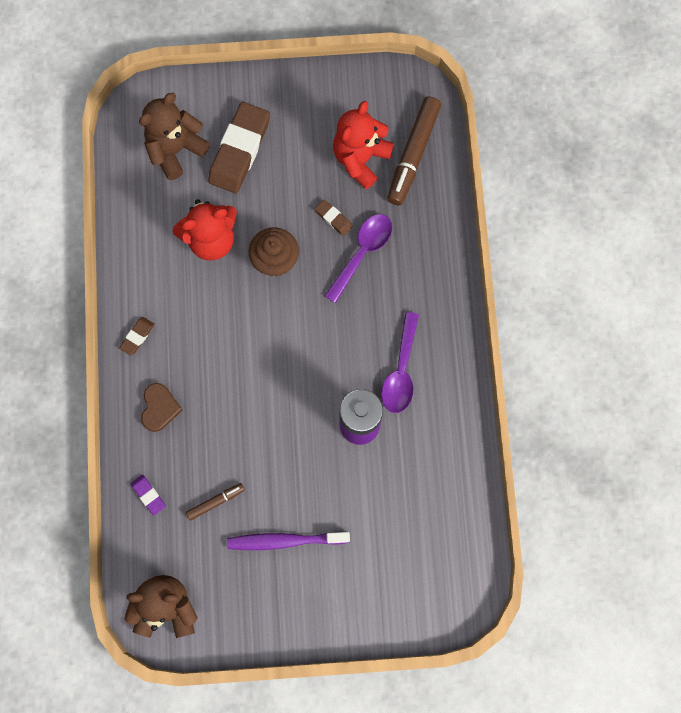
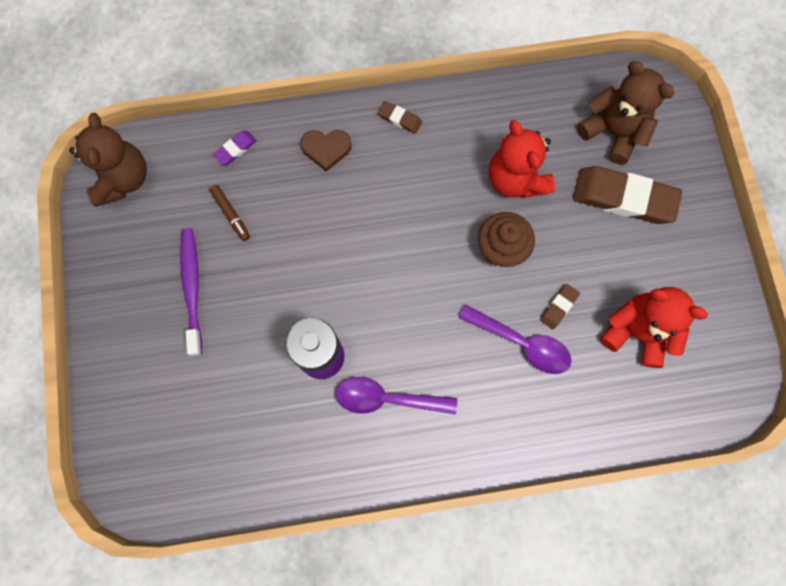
camera: 85 degrees right, 0 degrees up
brown marker [387,97,441,205] -> none

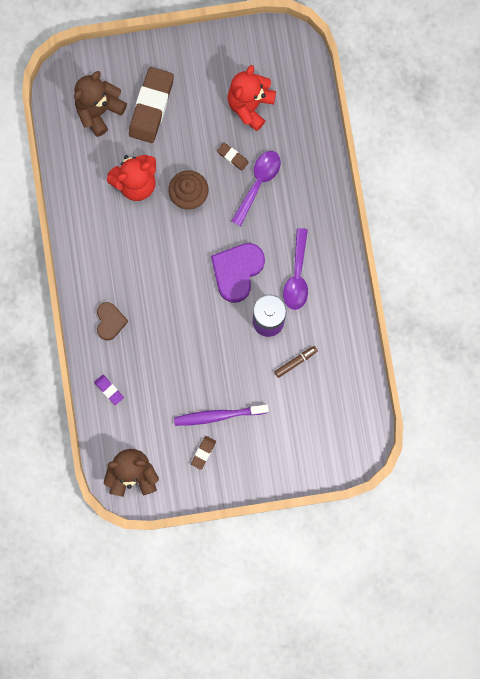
camera: 90 degrees left, 5 degrees up
brown marker [209,185,250,241] -> brown marker moved to [274,346,318,378]
brown eraser [378,101,422,134] -> brown eraser moved to [191,436,216,470]
none -> purple heart [211,243,265,303]

